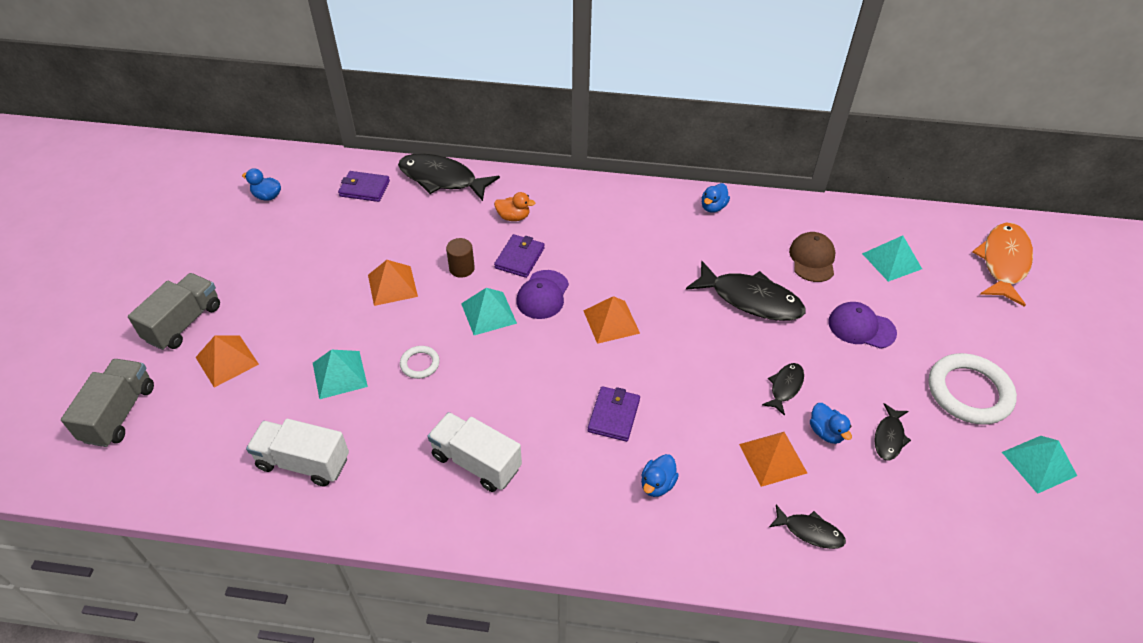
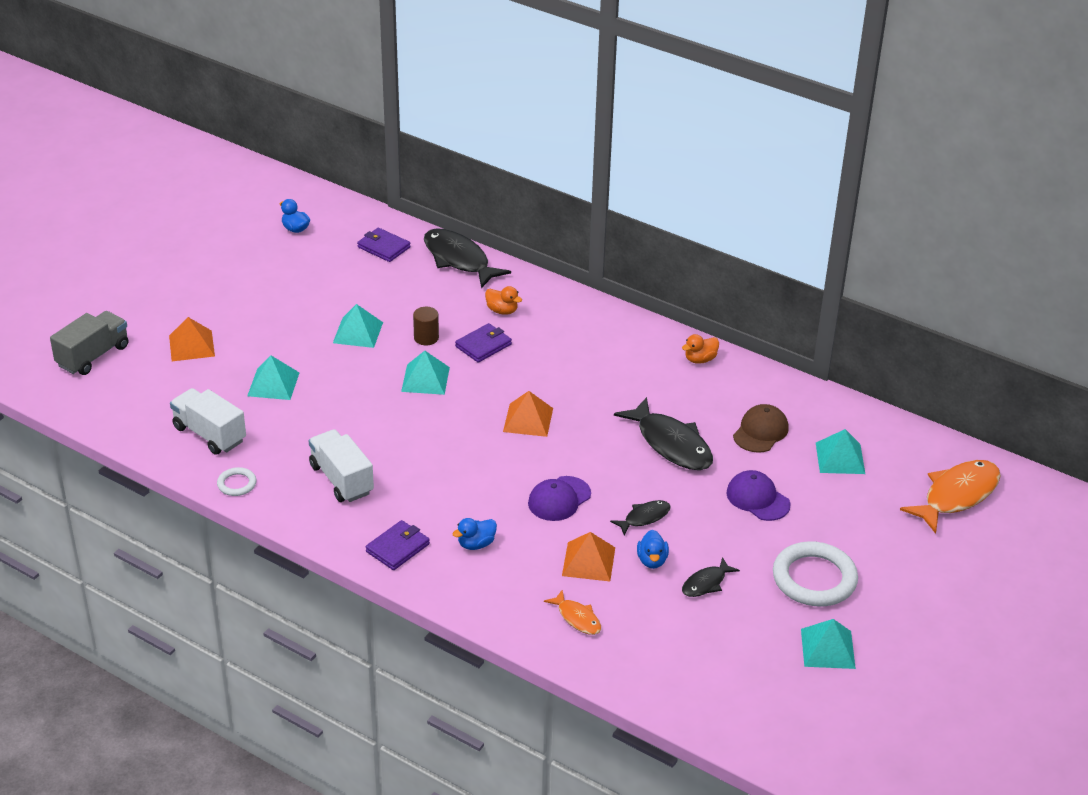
camera: 25 degrees right, 10 degrees down
grey truck [128,273,220,350] -> none
orange pyramid [368,260,418,306] -> turquoise pyramid [333,304,383,348]
white ring [400,346,440,379] -> white ring moved to [217,467,256,496]
purple cap [516,270,569,319] -> purple cap moved to [528,476,591,521]
purple wallet [588,386,640,442] -> purple wallet moved to [365,520,430,570]
blue duck [702,183,730,213] -> orange duck [682,334,719,364]
black fish [769,505,846,549] -> orange fish [544,589,601,635]

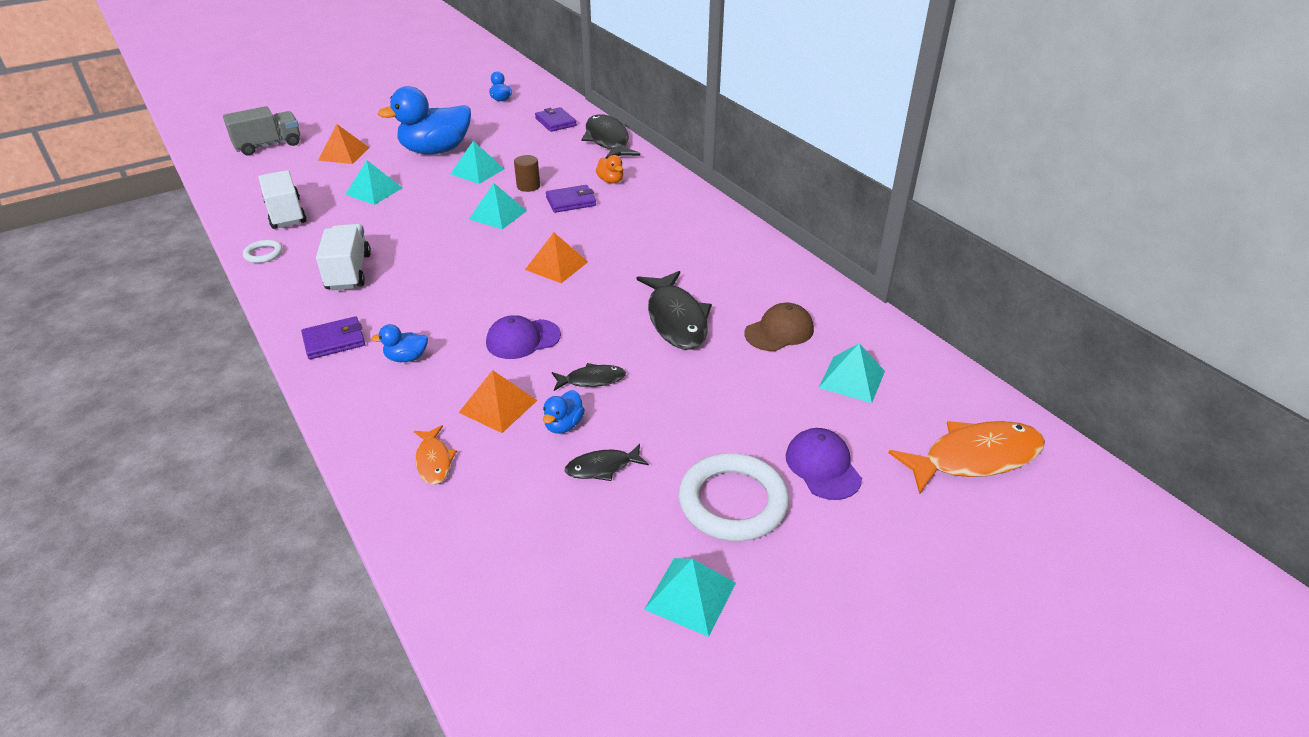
camera: 25 degrees right, 0 degrees up
orange duck [682,334,719,364] -> none
purple cap [726,470,791,521] -> purple cap moved to [786,428,862,500]
none -> blue duck [378,86,471,154]

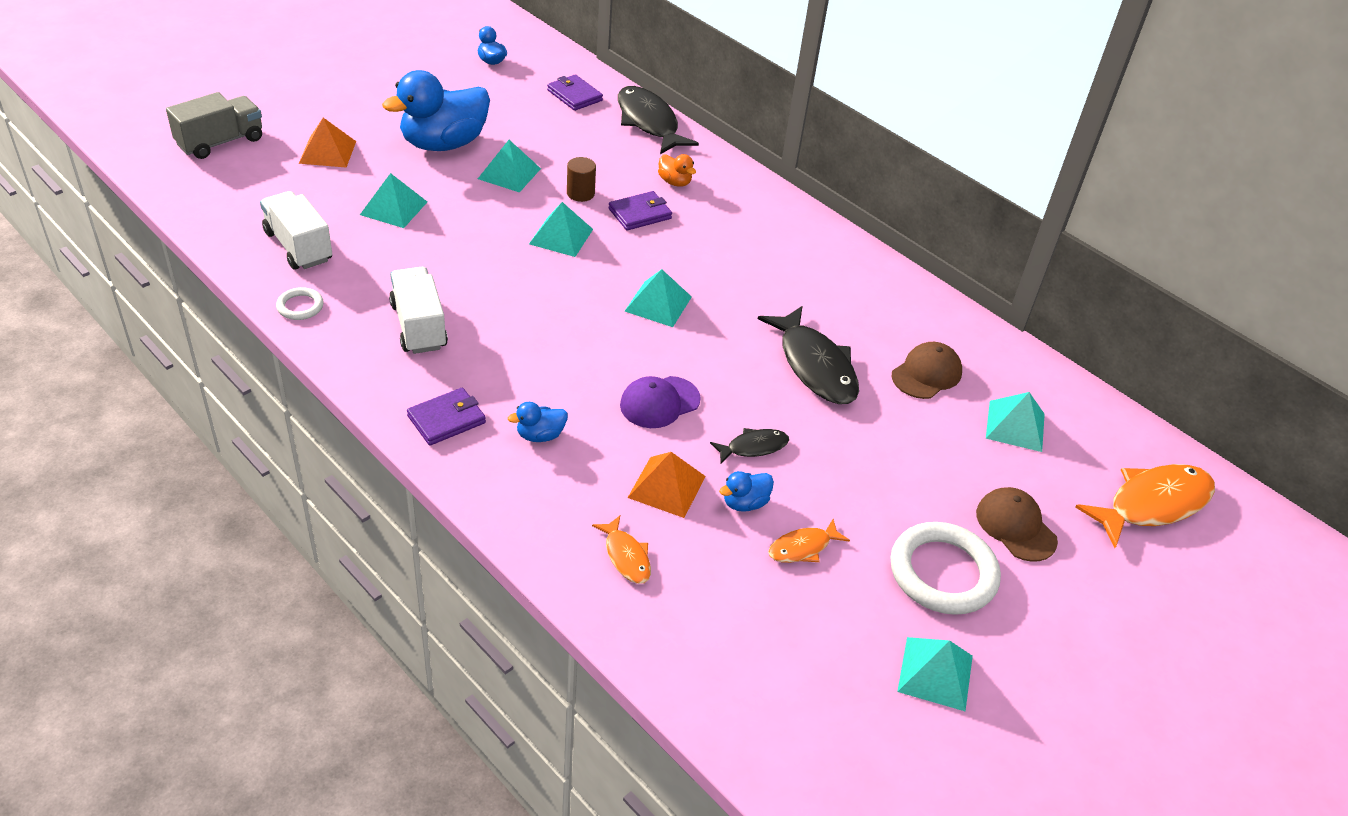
camera: 15 degrees left, 5 degrees up
orange pyramid [525,232,588,283] -> turquoise pyramid [625,269,692,327]
blue duck [543,390,585,434] -> blue duck turned 45 degrees clockwise [719,471,774,512]
black fish [565,444,649,481] -> orange fish [768,519,850,563]
purple cap [786,428,862,500] -> brown cap [976,487,1058,562]

